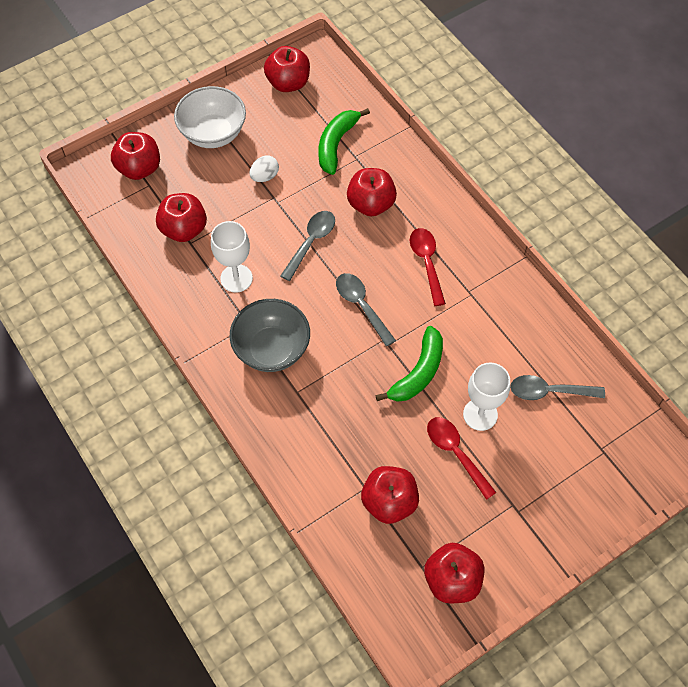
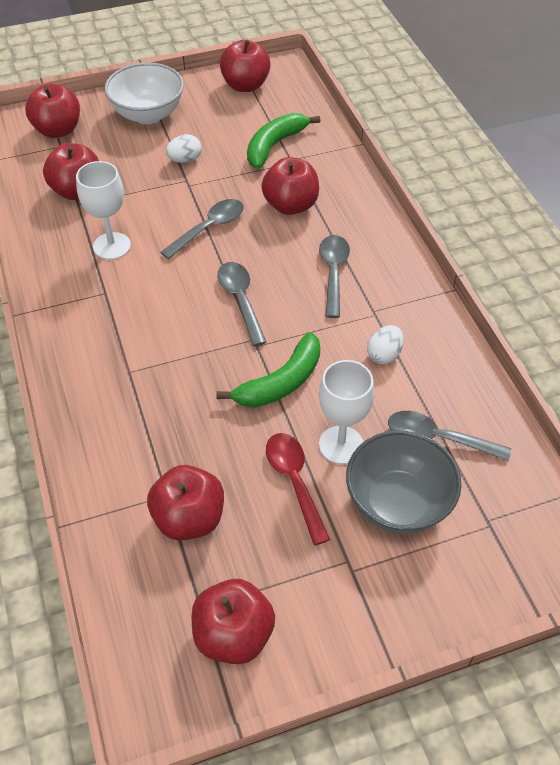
camera: 15 degrees right, 10 degrees down
grey bowl [230,299,310,372] -> grey bowl moved to [346,431,462,534]
red spoon [410,228,446,306] -> grey spoon [319,235,350,318]
none -> white egg [367,325,403,364]

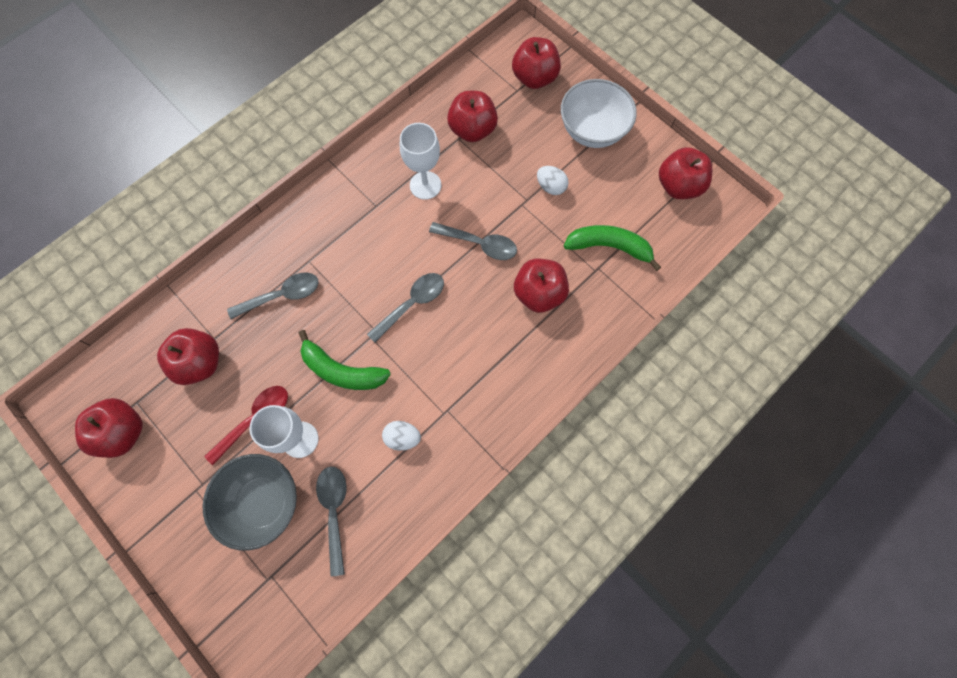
camera: 65 degrees right, 20 degrees up
grey spoon [319,235,350,318] -> grey spoon moved to [227,273,318,319]

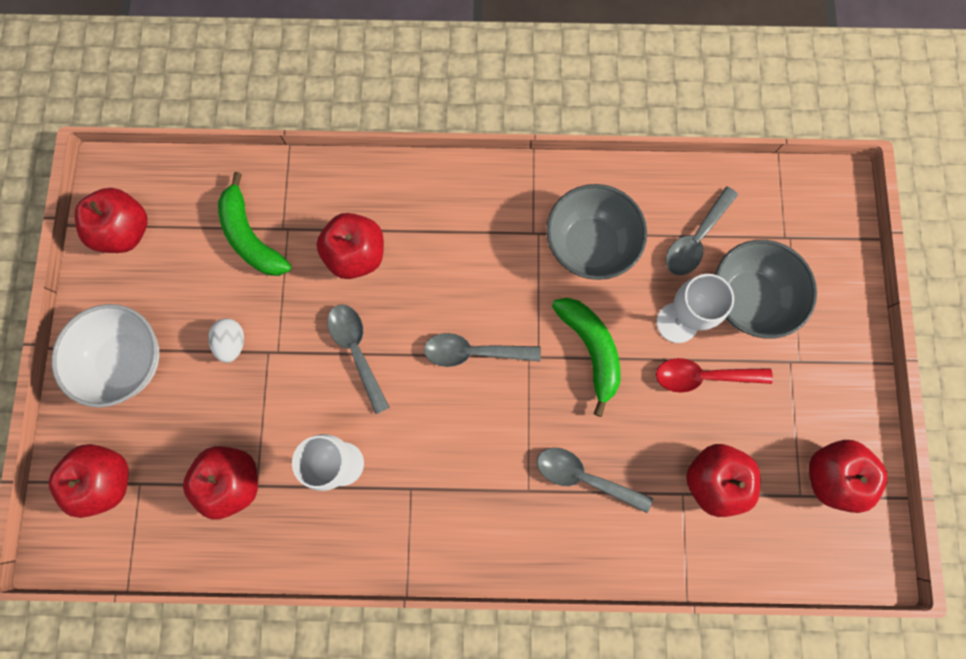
camera: 135 degrees left, 5 degrees up
white egg [382,421,421,451] -> grey bowl [546,184,647,280]

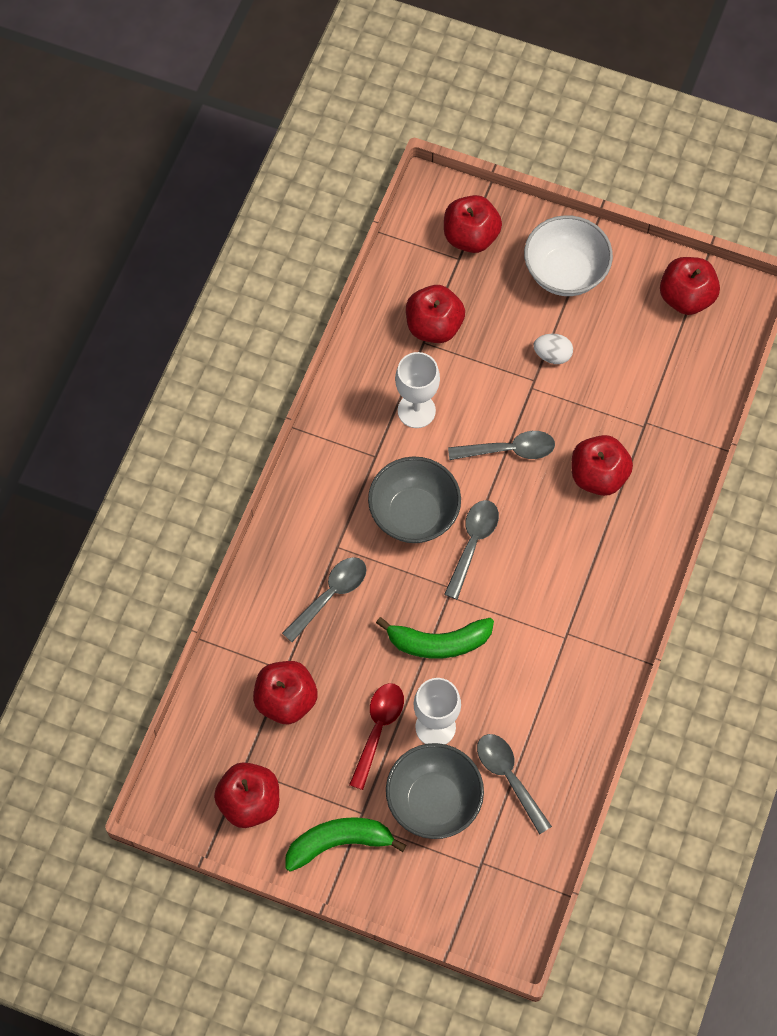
camera: 110 degrees right, 10 degrees down
green banana [218,172,291,276] -> green banana moved to [285,817,406,872]
grey bowl [546,184,647,280] -> grey bowl moved to [368,456,461,543]

